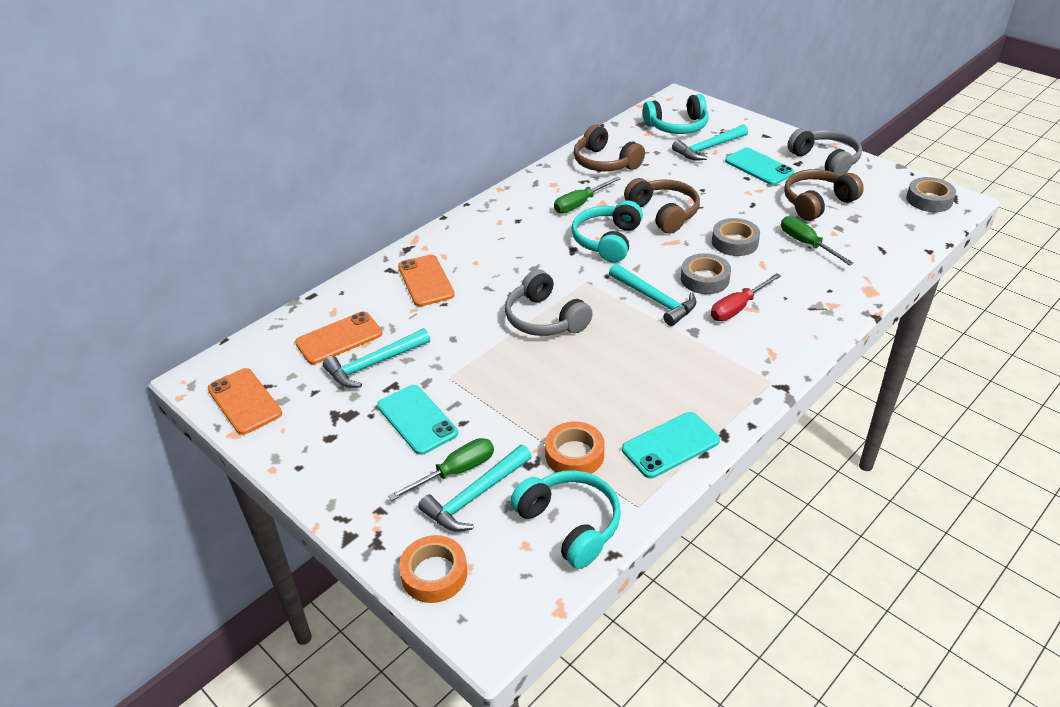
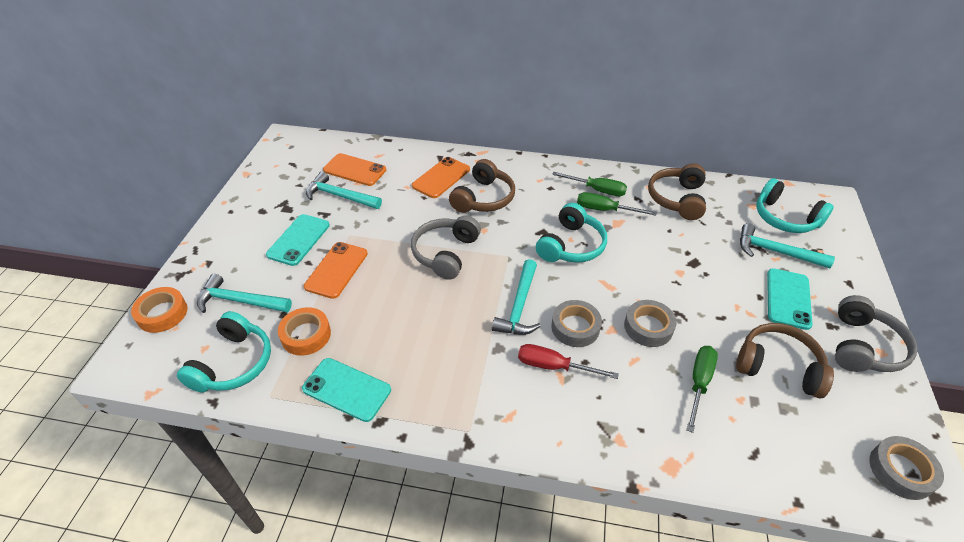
camera: 55 degrees right, 5 degrees up
orange phone [208,368,282,435] -> orange phone moved to [304,242,368,299]
green screwdriver [388,438,494,501] -> green screwdriver moved to [552,172,627,196]
turquoise headphones [571,200,643,263] -> turquoise headphones turned 135 degrees clockwise [536,203,607,263]
brown headphones [624,178,700,234] -> brown headphones moved to [449,159,515,213]

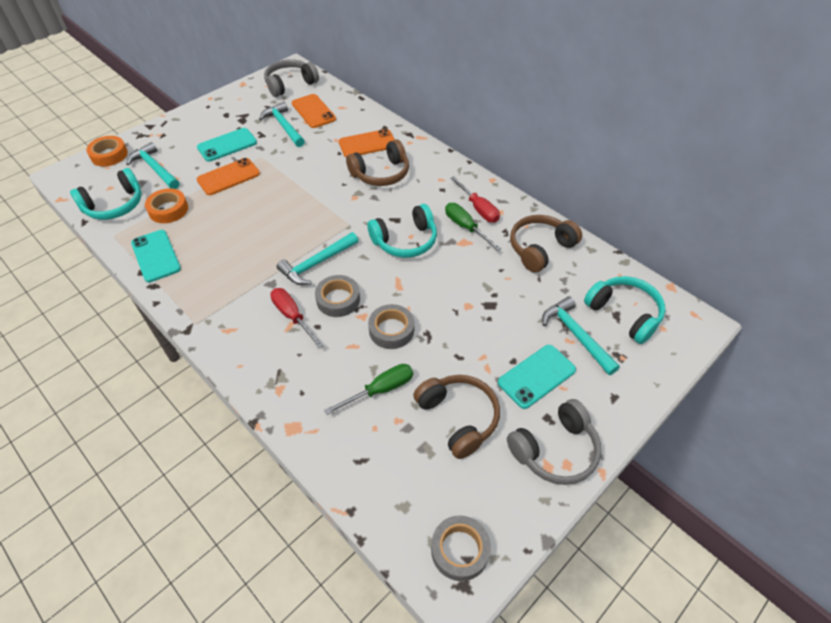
camera: 35 degrees right, 5 degrees up
grey headphones [411,215,481,280] -> grey headphones moved to [264,59,319,97]
green screwdriver [552,172,627,196] -> red screwdriver [450,176,500,222]
turquoise headphones [756,178,834,233] -> turquoise headphones turned 150 degrees clockwise [584,276,665,344]

